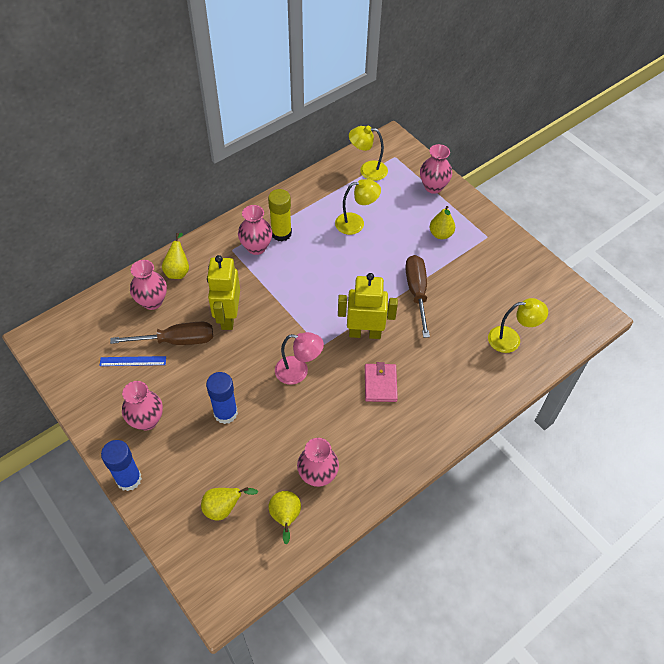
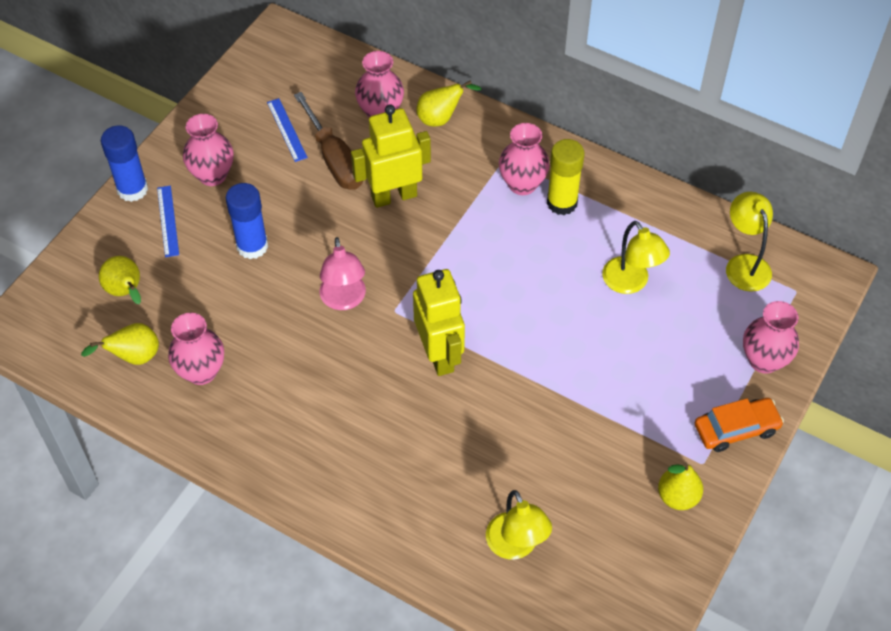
camera: 70 degrees right, 0 degrees up
pink wallet [365,362,398,402] -> none
brown screwdriver [405,255,430,338] -> none
yellow pear [430,206,455,239] -> yellow pear moved to [658,462,703,510]
none -> blue ruler [157,186,179,258]
none -> orange car [695,398,784,452]

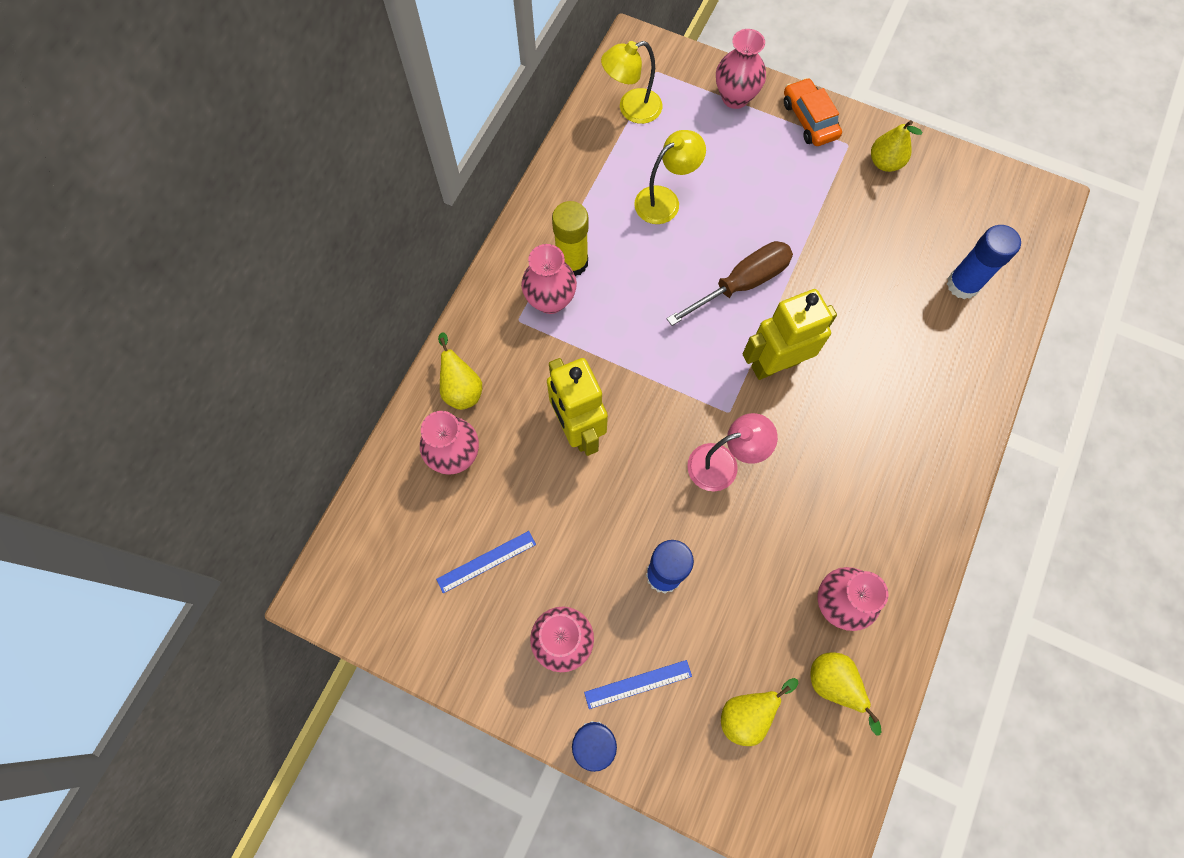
camera: 95 degrees left, 15 degrees up
brown screwdriver [294,92,363,190] -> brown screwdriver moved to [666,241,793,326]
yellow lamp [486,490,552,559] -> blue glue stick [947,225,1021,299]

